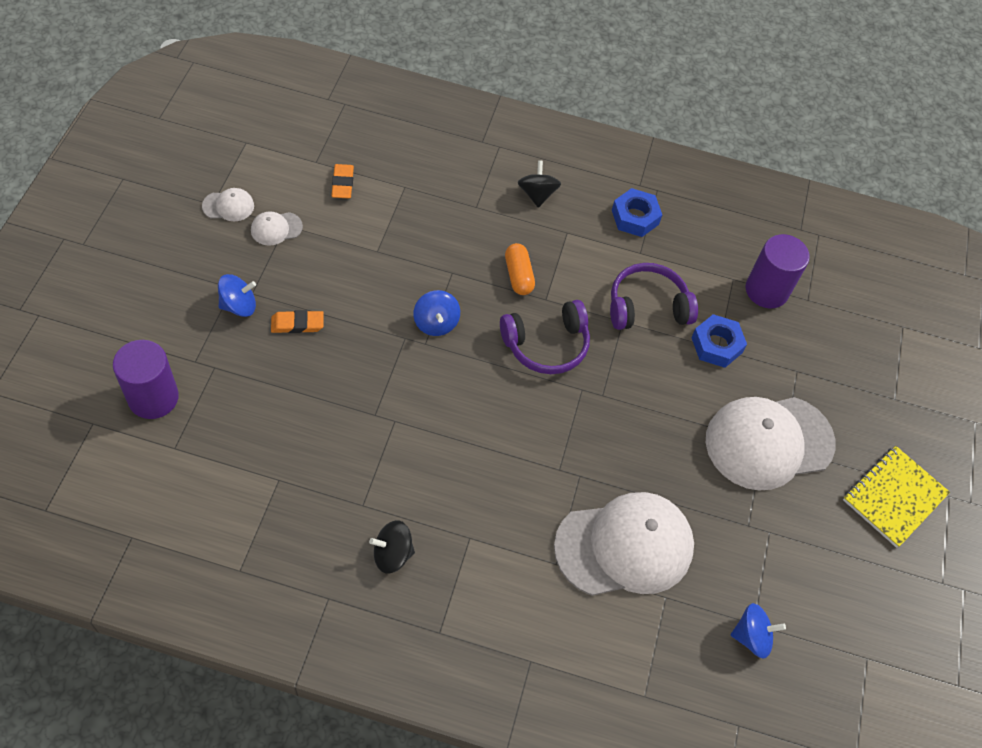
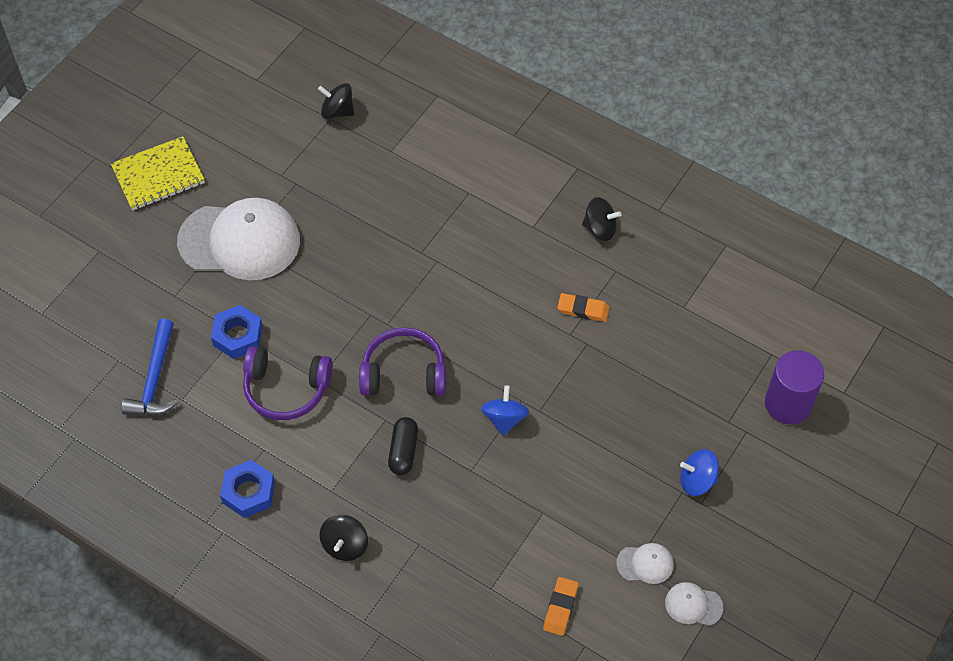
camera: 155 degrees left, 0 degrees up
orange eraser [271,310,324,333] -> orange eraser moved to [557,293,610,322]
orange capsule [505,243,535,295] -> black capsule [388,417,418,475]
white cap [554,492,694,596] -> none
blue spinning top [731,603,786,659] -> black spinning top [318,83,354,119]
purple cylinder [746,234,810,308] -> blue hammer [121,319,178,415]

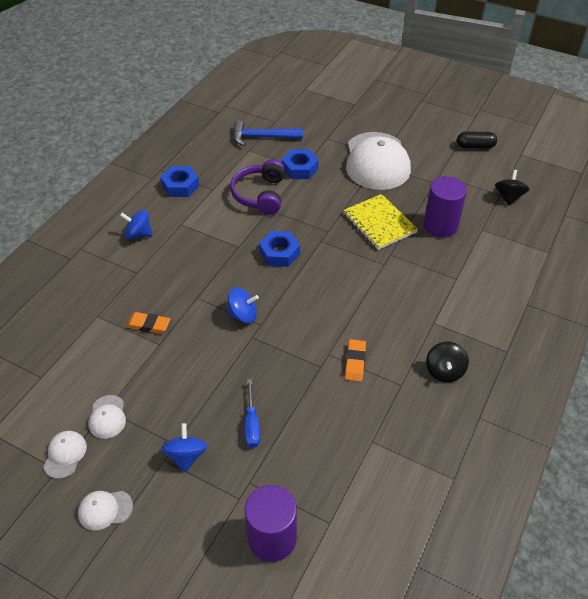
camera: 85 degrees right, 10 degrees down
yellow notebook [111,136,205,210] -> yellow notebook moved to [343,194,418,250]
black spinning top [320,515,368,561] -> blue spinning top [120,210,153,240]
purple headphones [359,327,446,396] -> blue nut [259,231,300,267]
black capsule [388,417,418,475] -> black capsule moved to [457,131,497,149]
orange eraser [543,577,579,636] -> orange eraser moved to [126,312,171,334]
none -> white cap [78,491,133,530]
none -> blue screwdriver [244,379,260,448]
none -> purple cylinder [423,176,467,238]

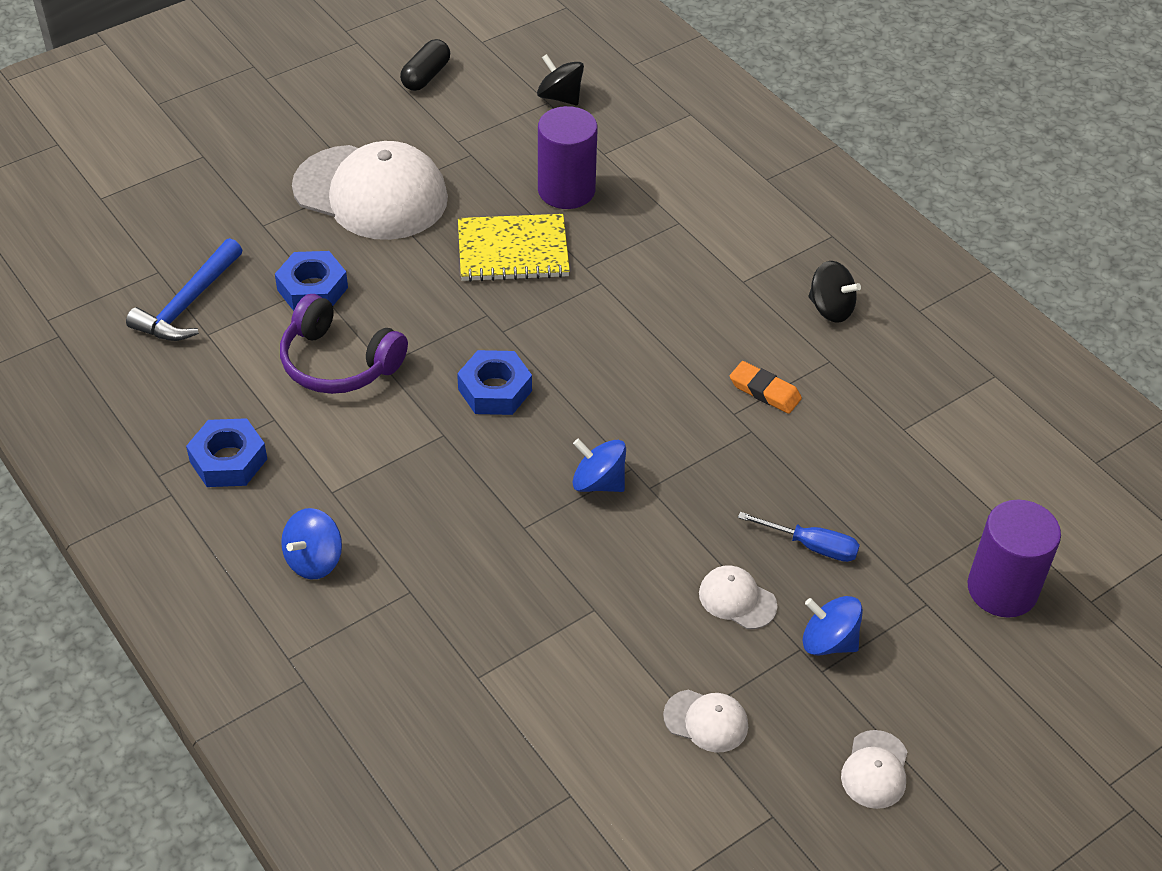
camera: 65 degrees left, 0 degrees up
white cap [44,431,87,479] -> white cap moved to [699,566,778,629]
orange eraser [126,312,171,334] -> none
blue spinning top [227,287,259,323] -> blue spinning top turned 90 degrees counterclockwise [572,439,626,492]

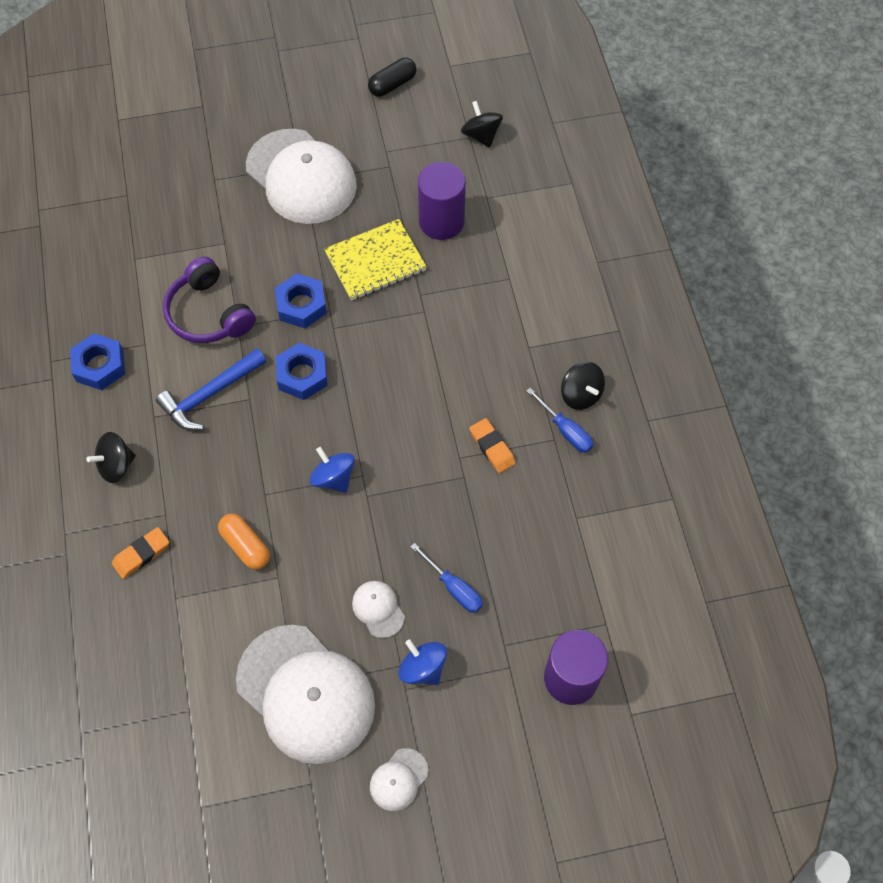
camera: 25 degrees right, 15 degrees up
blue hammer [126,238,242,341] -> blue hammer moved to [156,348,266,430]
blue nut [275,251,348,311] -> blue nut moved to [275,273,327,328]
blue spinning top [281,508,342,579] -> black spinning top [87,432,136,483]
yellow notebook [458,214,570,282] -> yellow notebook turned 45 degrees counterclockwise [324,219,427,301]
white cap [663,690,748,752] -> white cap [236,625,375,764], size x2.40
none -> orange eraser [112,527,169,579]
none -> orange capsule [218,514,270,569]
none -> blue screwdriver [526,388,593,453]

